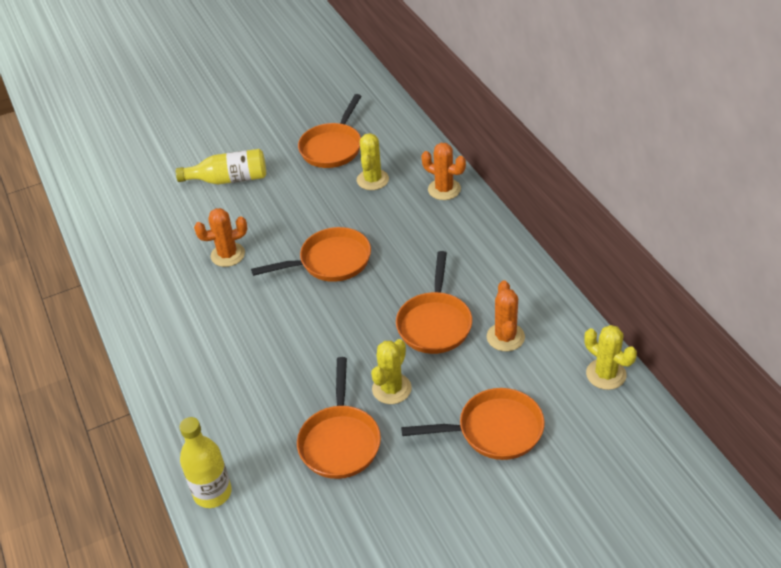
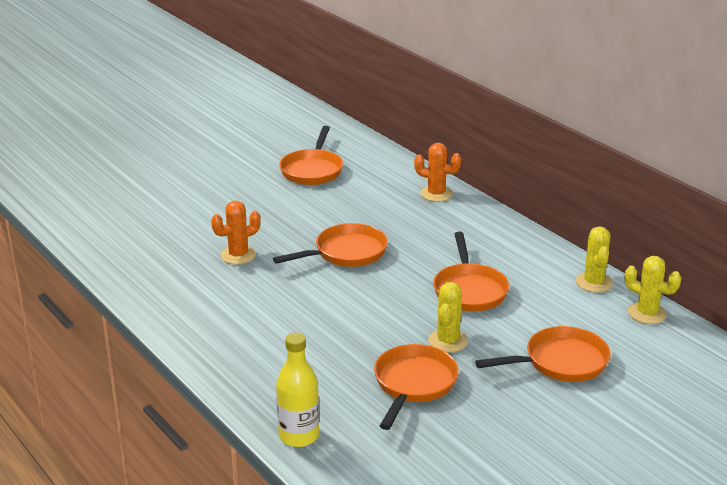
camera: 15 degrees left, 15 degrees down
yellow bottle [176,149,266,185] -> none
orange pan [297,357,381,479] -> orange pan turned 150 degrees counterclockwise [374,344,459,430]
yellow cactus [357,133,389,190] -> yellow cactus moved to [576,226,613,293]
orange cactus [487,280,525,351] -> none

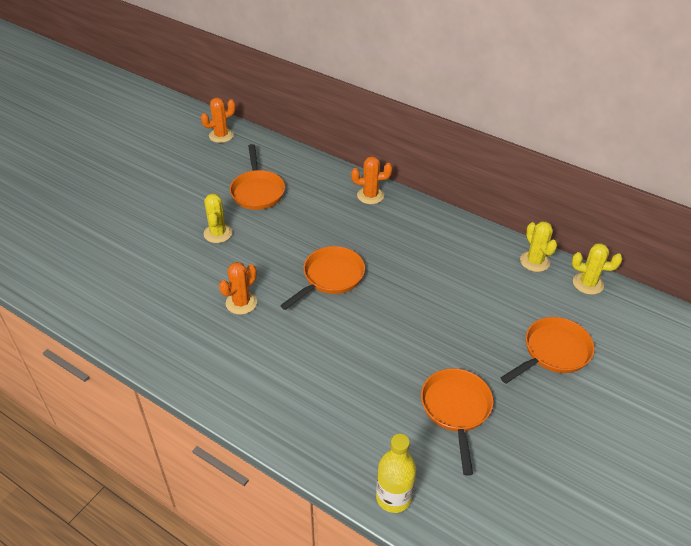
camera: 20 degrees left, 15 degrees up
yellow cactus [428,282,468,353] -> yellow cactus moved to [203,193,232,243]
orange pan [433,232,509,311] -> none
none -> orange cactus [201,98,236,143]

